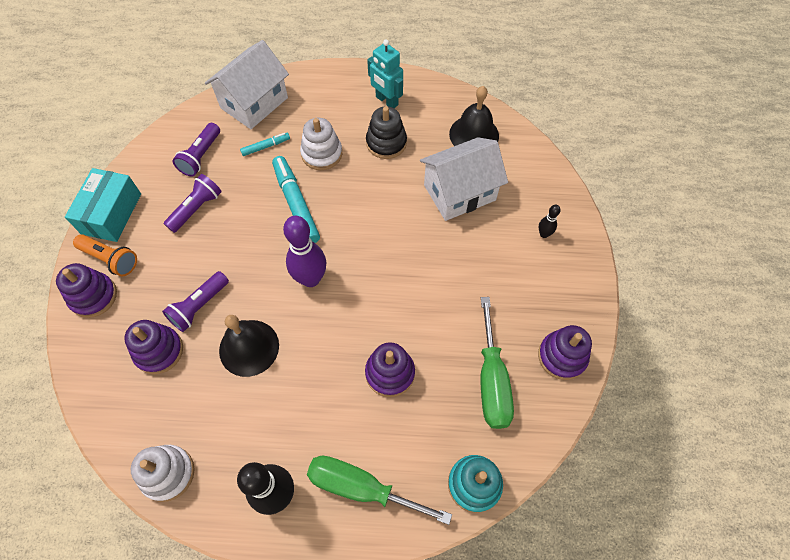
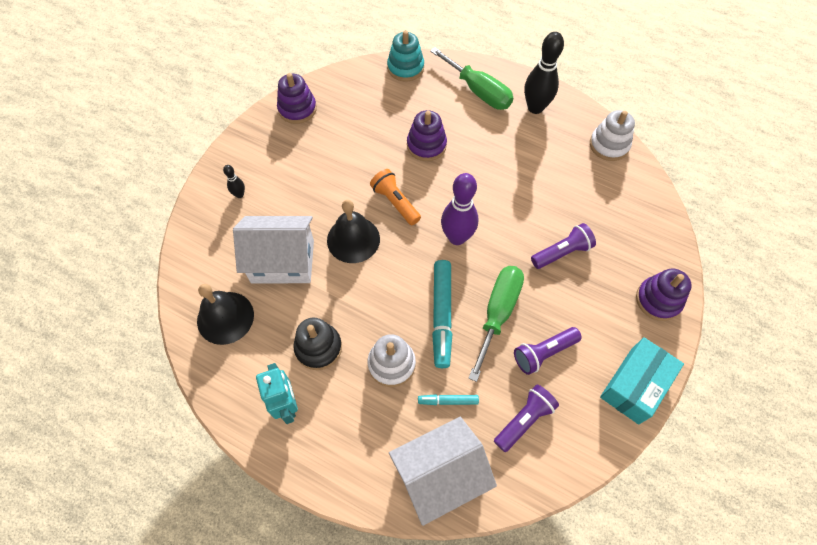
camera: 155 degrees left, 0 degrees up
orange flashlight [73,234,137,276] -> orange flashlight moved to [370,169,421,225]
purple stacking toy [124,320,183,374] -> none
black bell [219,315,279,377] -> black bell moved to [327,200,380,263]
green screwdriver [480,297,514,429] -> green screwdriver moved to [468,266,524,382]

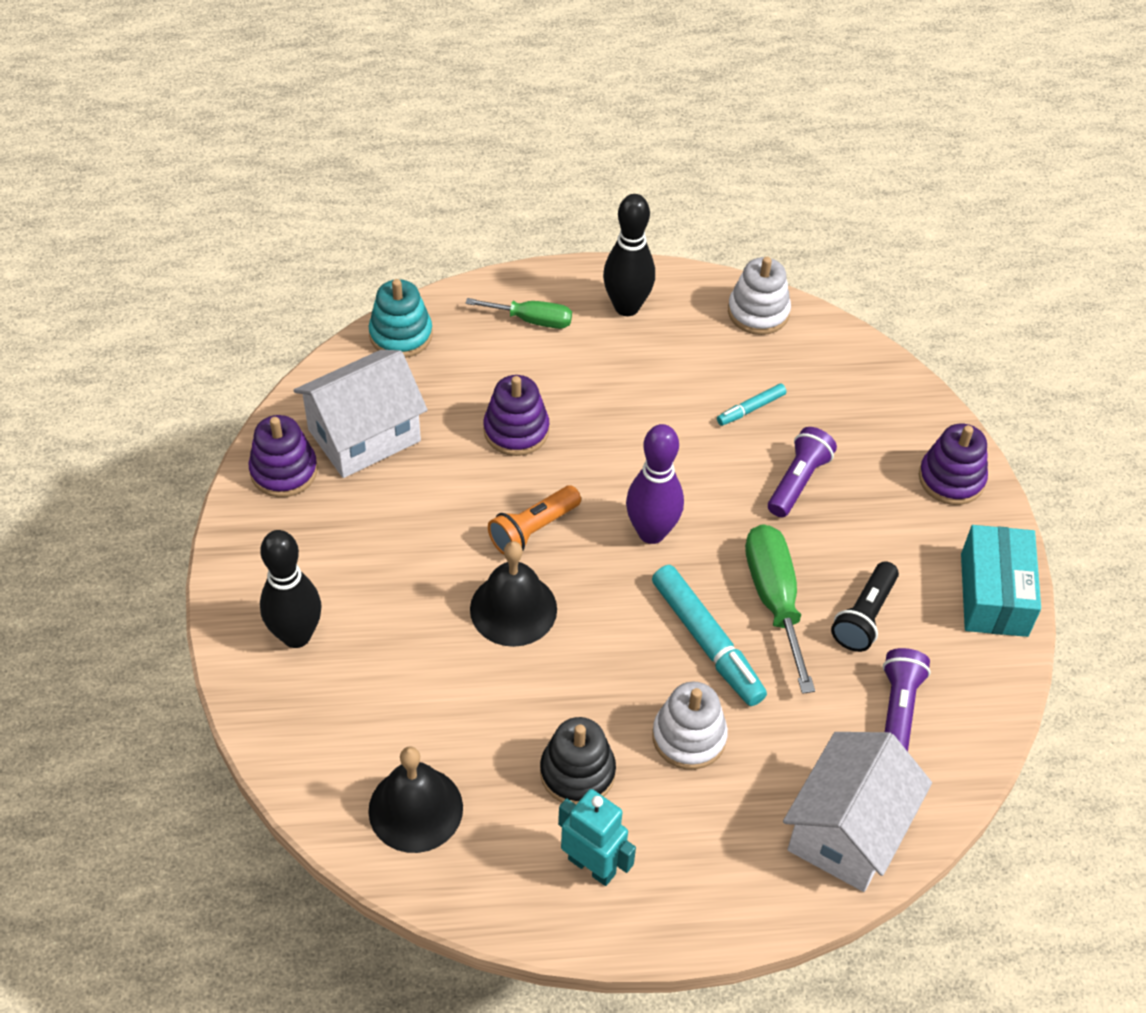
camera: 35 degrees left, 10 degrees down
black bowling pin [223,165,245,198] -> black bowling pin [260,530,322,648], size x2.10
white house [233,216,314,283] -> white house moved to [293,350,428,478]
orange flashlight [370,169,421,225] -> orange flashlight turned 60 degrees counterclockwise [488,485,581,555]
turquoise marker [418,394,479,405] -> turquoise marker moved to [717,383,787,426]
green screwdriver [430,47,513,110] -> green screwdriver [466,298,572,329], size x0.63
purple flashlight [514,327,582,375] -> black flashlight [831,561,899,652]

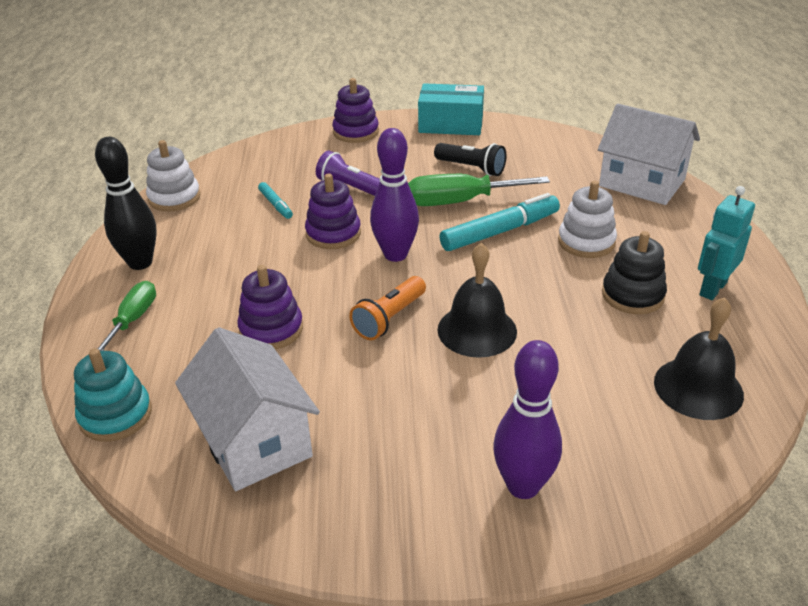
camera: 85 degrees left, 15 degrees down
purple stacking toy [249,415,317,497] -> purple stacking toy moved to [305,174,361,249]
black bowling pin [260,530,322,648] -> purple bowling pin [493,340,562,499]
orange flashlight [488,485,581,555] -> orange flashlight turned 75 degrees clockwise [349,276,426,340]
purple flashlight [883,648,931,751] -> none

